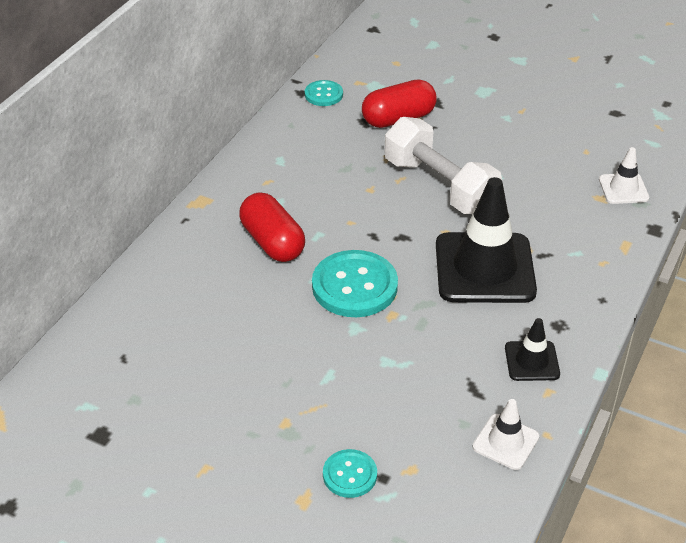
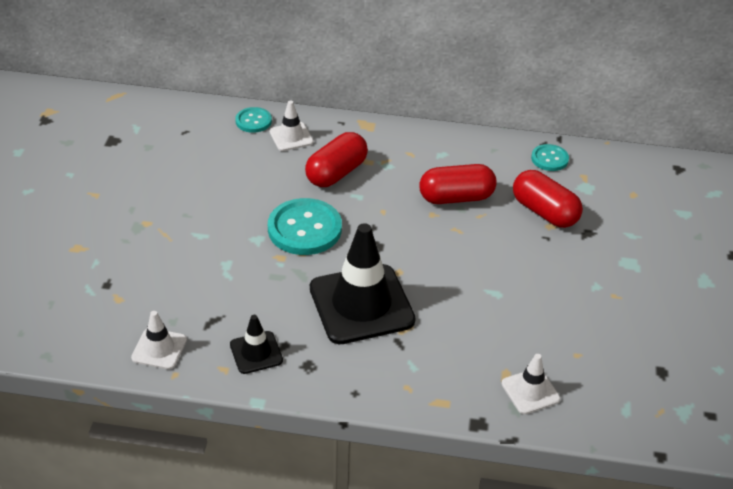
camera: 70 degrees right, 0 degrees up
turquoise button [323,449,377,498] -> turquoise button moved to [235,107,272,133]
white dumbbell [384,117,502,214] -> none
none -> white traffic cone [269,100,314,151]
none -> red capsule [419,164,497,204]

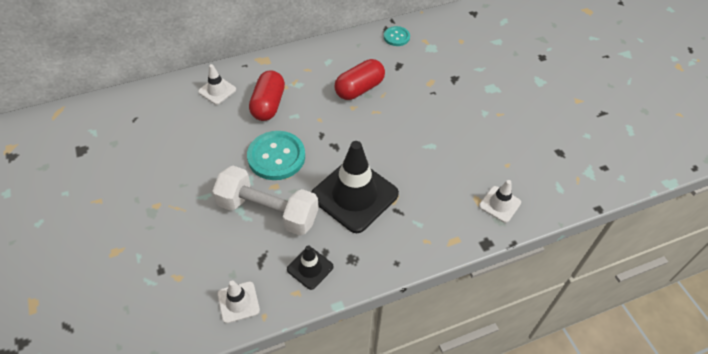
camera: 30 degrees left, 10 degrees up
turquoise button [235,107,272,133] -> none
red capsule [513,170,583,228] -> none
none -> white dumbbell [212,166,319,236]

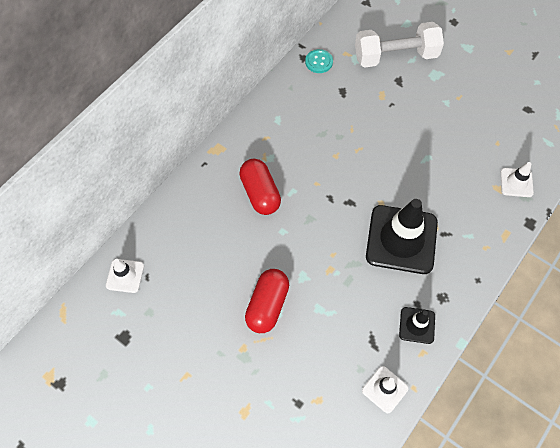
camera: 30 degrees left, 10 degrees up
white traffic cone [198,64,236,105] -> white traffic cone moved to [106,259,144,293]
white dumbbell [212,166,319,236] -> white dumbbell moved to [355,22,444,68]
turquoise button [247,131,305,180] -> none
red capsule [334,59,385,100] -> red capsule moved to [245,269,289,333]

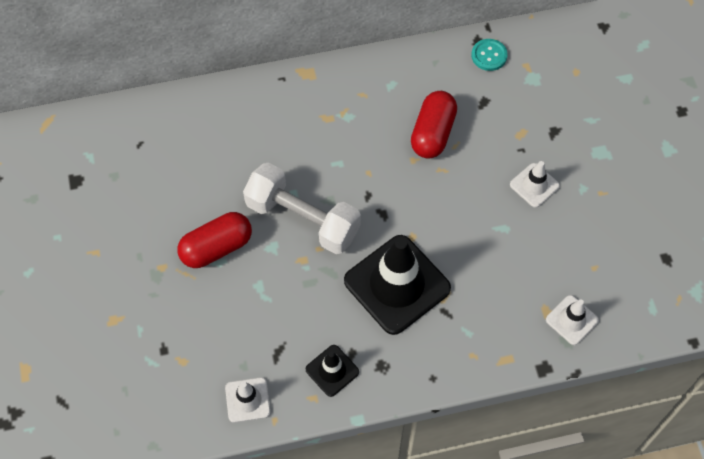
camera: 40 degrees right, 0 degrees up
white traffic cone [106,259,144,293] -> white traffic cone moved to [510,161,560,208]
red capsule [239,159,281,215] -> red capsule moved to [411,91,457,159]
white dumbbell [355,22,444,68] -> white dumbbell moved to [243,162,361,254]

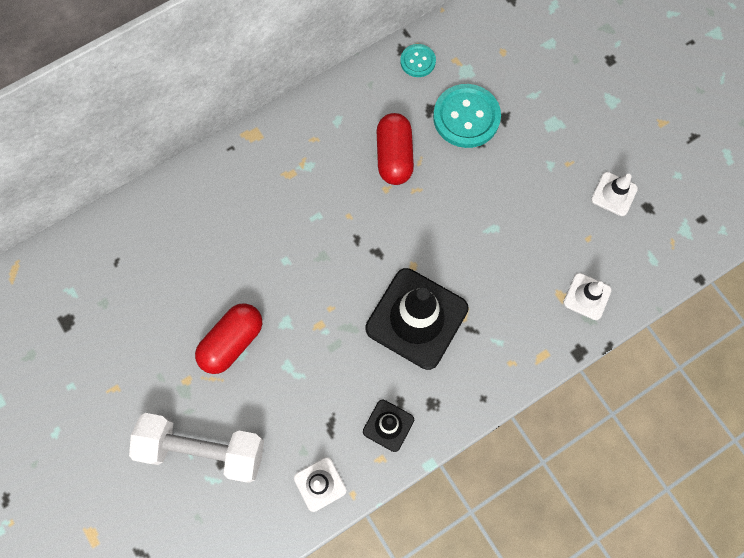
camera: 20 degrees left, 10 degrees up
white dumbbell [243,162,361,254] -> white dumbbell moved to [129,413,264,483]
white traffic cone [510,161,560,208] -> white traffic cone moved to [591,172,638,216]
none -> turquoise button [433,84,501,148]

